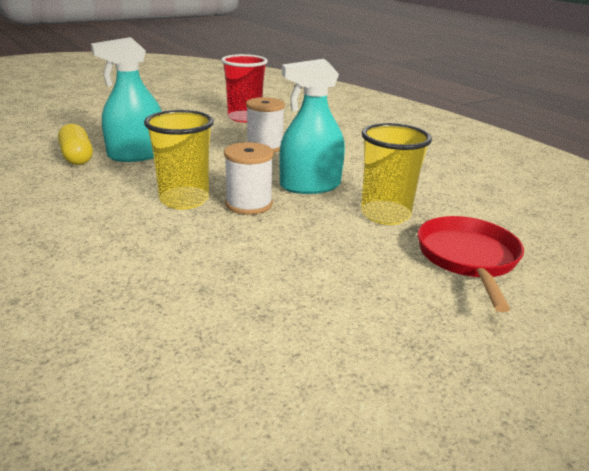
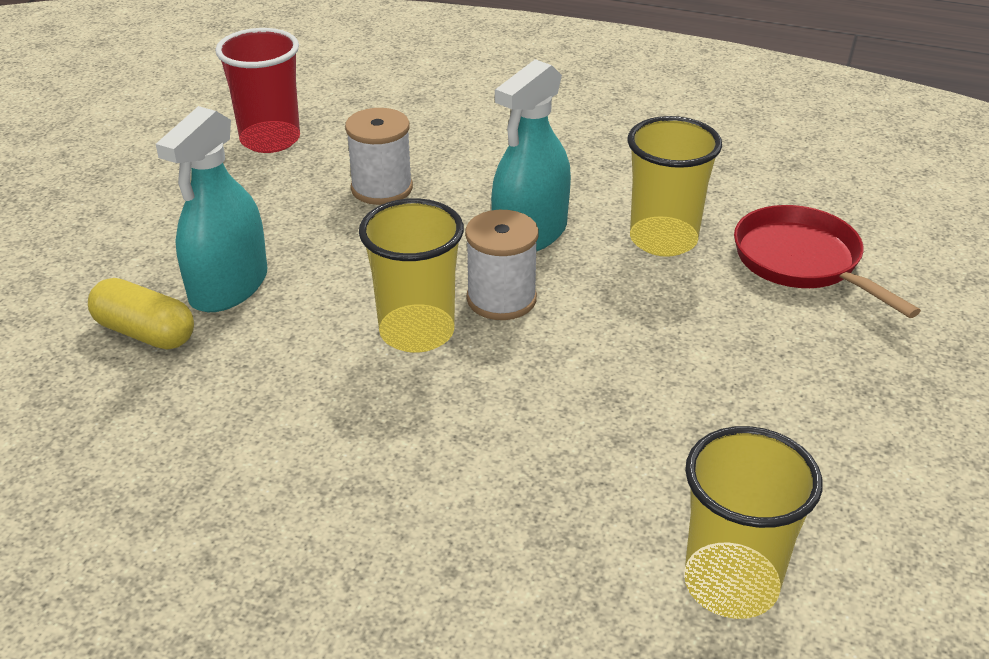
camera: 35 degrees left, 10 degrees up
none -> yellow cup [684,426,823,619]

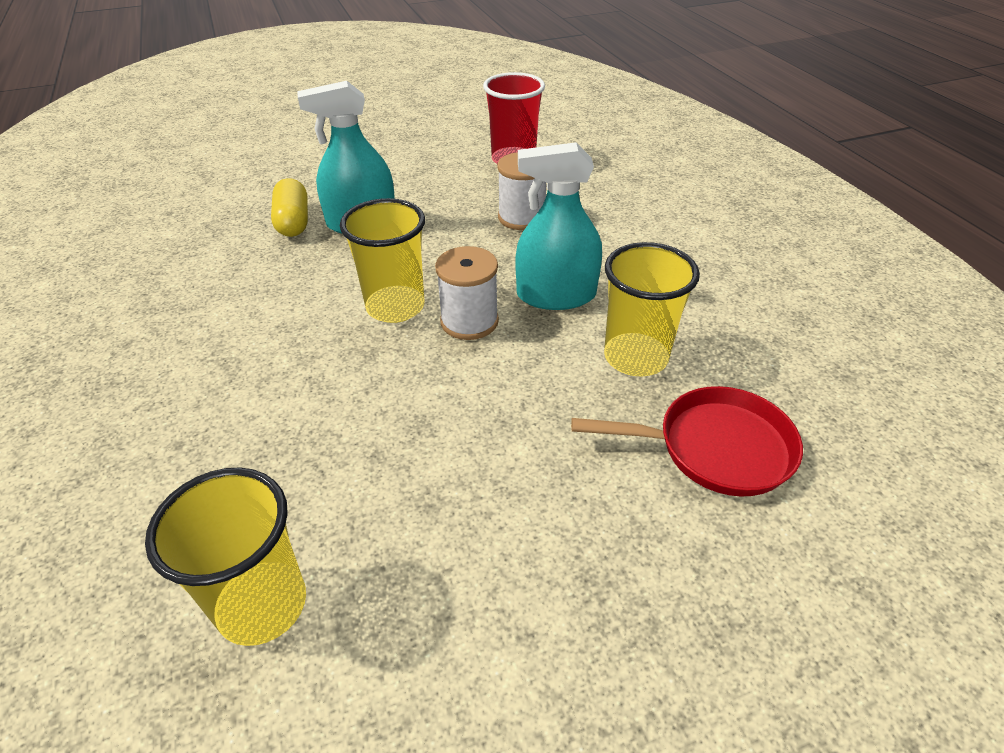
camera: 50 degrees right, 5 degrees up
red pan [734,205,921,318] -> red pan turned 75 degrees clockwise [571,386,803,497]

